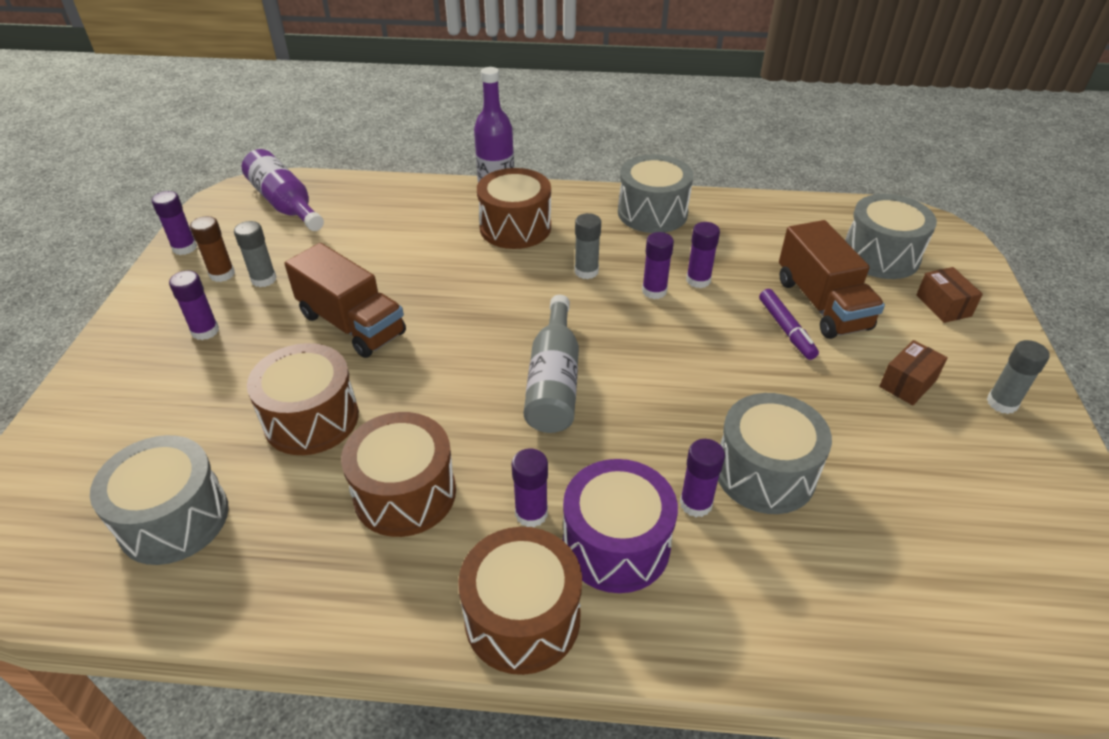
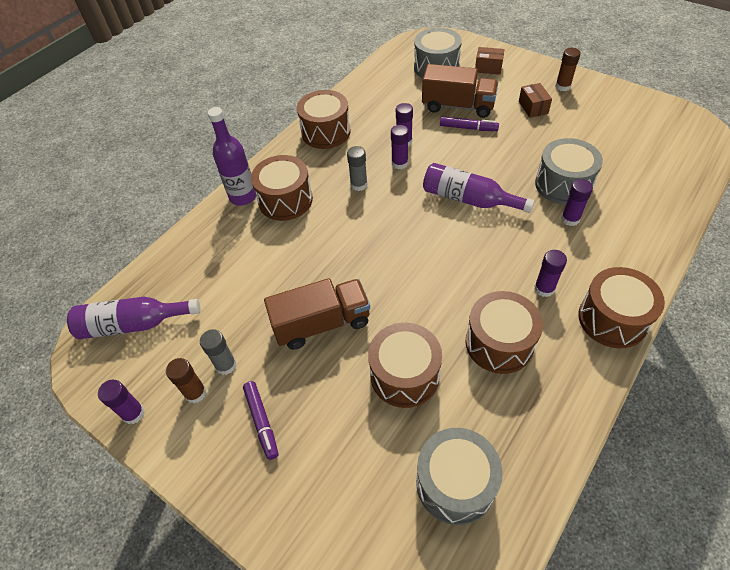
camera: 55 degrees left, 10 degrees up
purple glue stick [169,271,219,340] -> purple marker [243,381,278,460]
grey bottle [524,295,579,433] -> none
purple drum [563,459,678,593] -> none
grey drum [618,155,693,233] -> brown drum [297,90,351,149]
grey glue stick [987,340,1050,414] -> brown glue stick [555,48,581,91]
none -> purple bottle [423,163,535,213]

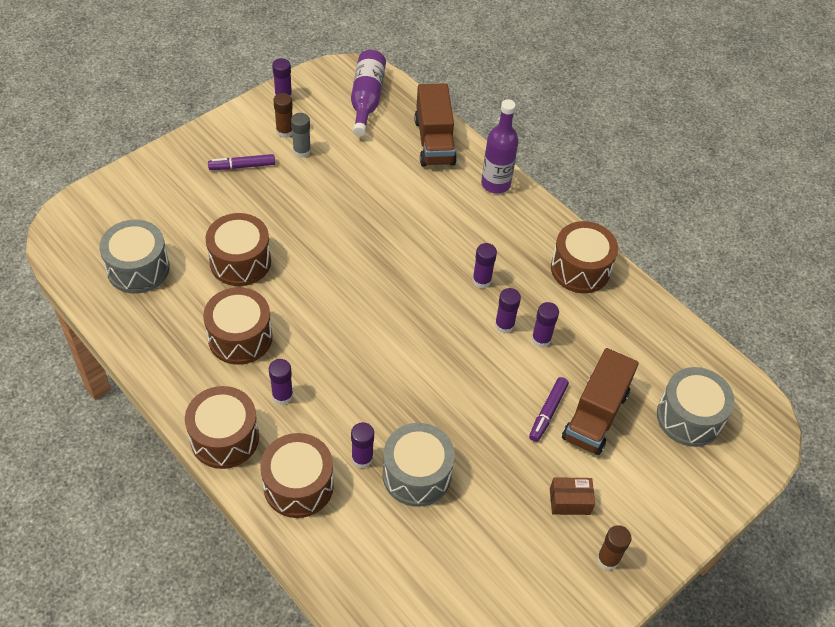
camera: 95 degrees right, 0 degrees up
brown drum [251,155,313,221] -> brown drum moved to [260,433,334,518]
brown truck [264,278,370,349] -> brown truck moved to [414,83,457,167]
grey glue stick [347,146,368,191] -> purple glue stick [472,243,497,288]
purple bottle [423,163,535,213] -> none
brown box [475,47,505,75] -> none

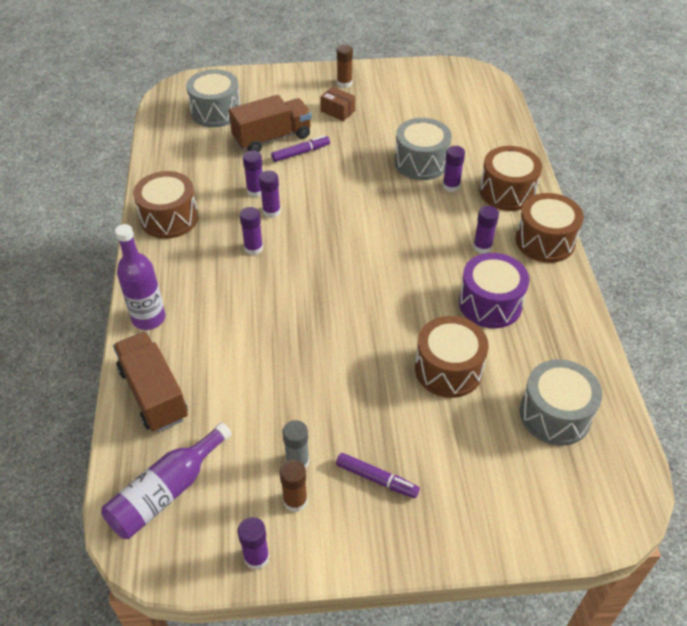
camera: 140 degrees left, 5 degrees down
brown drum [203,287,273,365] -> purple drum [459,253,529,328]
brown truck [414,83,457,167] -> brown truck turned 60 degrees counterclockwise [113,332,188,432]

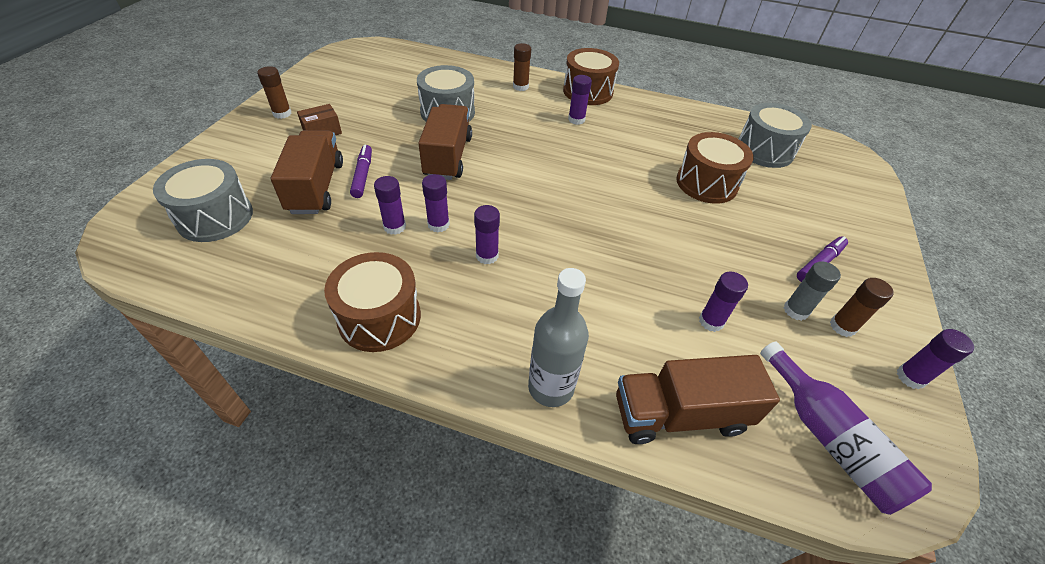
camera: 70 degrees left, 0 degrees up
purple bottle [115,224,165,330] -> grey bottle [528,268,589,407]
purple glue stick [443,146,465,192] -> purple glue stick moved to [699,271,748,332]
purple drum [459,253,529,328] -> none
brown drum [480,146,542,211] -> brown glue stick [513,43,531,91]
none -> brown truck [418,104,472,180]

